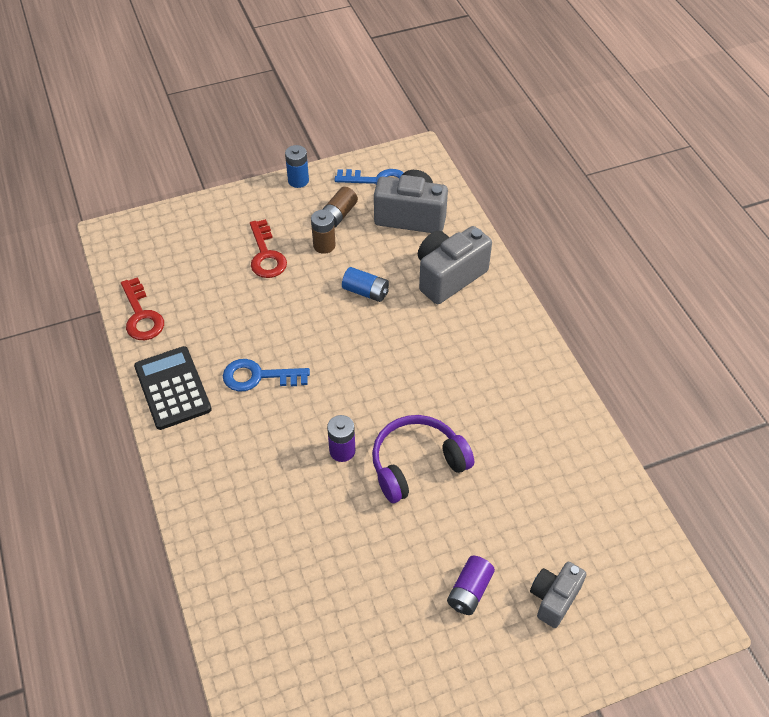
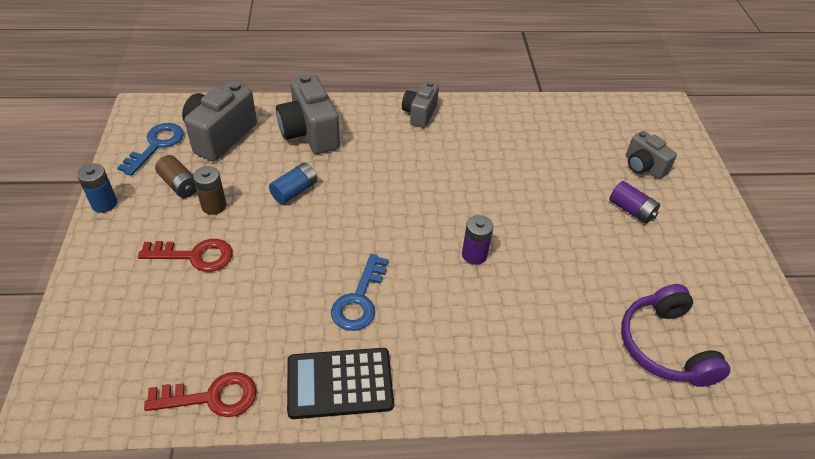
camera: 75 degrees left, 5 degrees down
purple headphones [372,415,474,503] -> purple headphones moved to [621,284,730,387]
none -> grey camera [402,81,439,128]

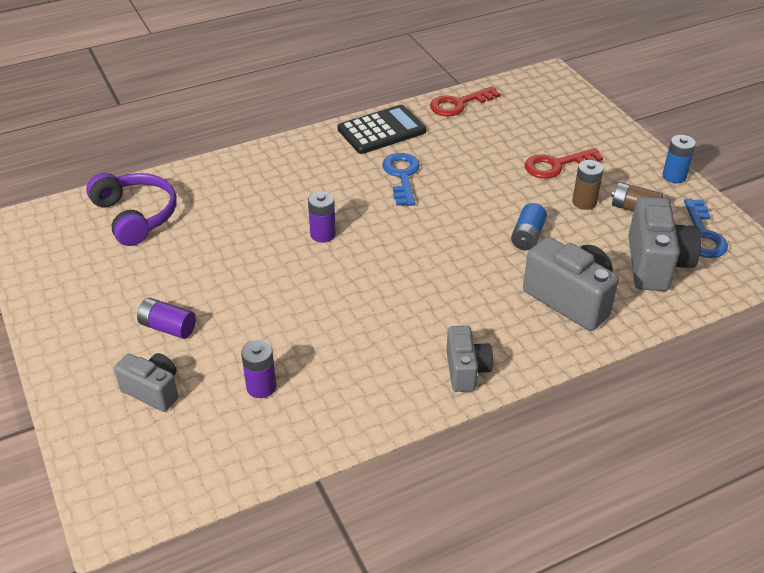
camera: 160 degrees right, 5 degrees down
none -> purple battery [241,340,276,398]

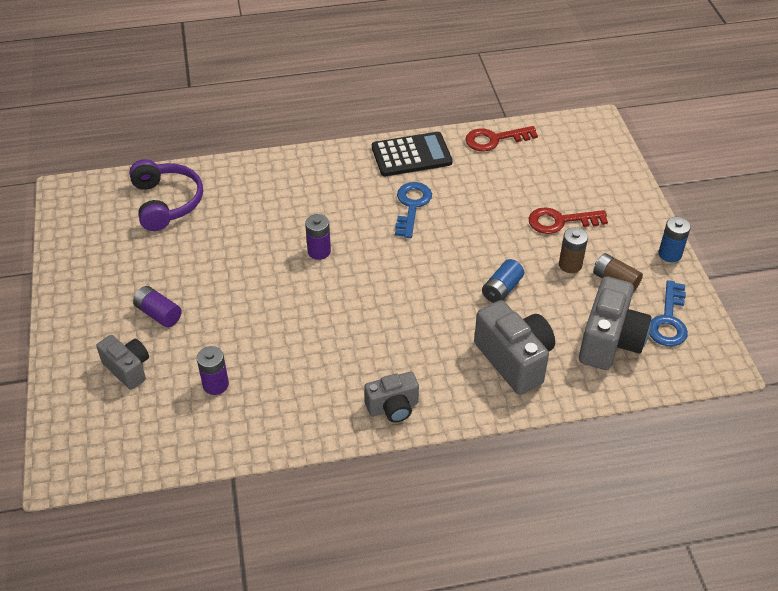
camera: 15 degrees right, 5 degrees up
grey camera [446,326,493,392] -> grey camera turned 60 degrees clockwise [364,372,419,423]

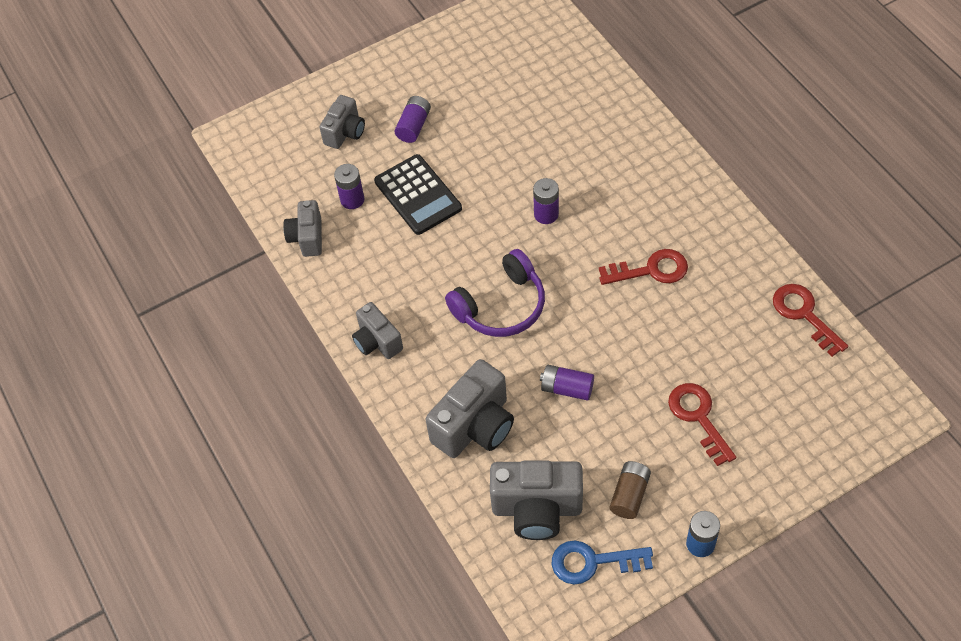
camera: 75 degrees right, 10 degrees up
purple headphones [129,159,203,231] -> purple headphones moved to [445,249,545,337]
black calculator [372,132,452,176] -> black calculator moved to [374,154,462,235]
blue key [395,182,432,238] -> red key [599,249,688,285]
blue battery [482,259,524,303] -> purple battery [540,365,594,401]
brown battery [559,227,588,273] -> none
none -> grey camera [284,200,322,257]

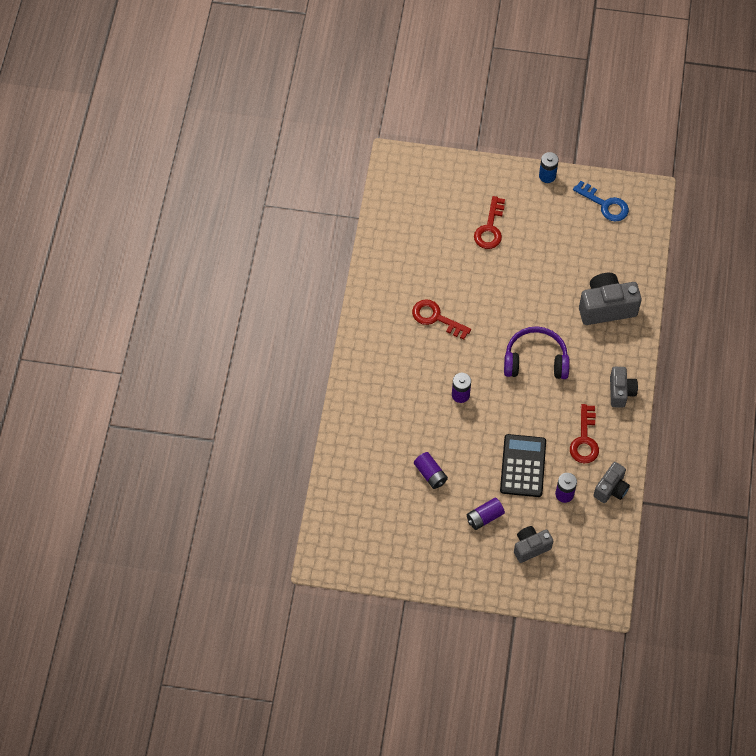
camera: 145 degrees left, 5 degrees up
grey camera [490,460,583,540] -> none
purple battery [540,365,594,401] -> purple battery moved to [414,452,448,489]
brown battery [610,461,651,519] -> none
red key [773,284,848,357] -> red key moved to [570,404,599,463]

